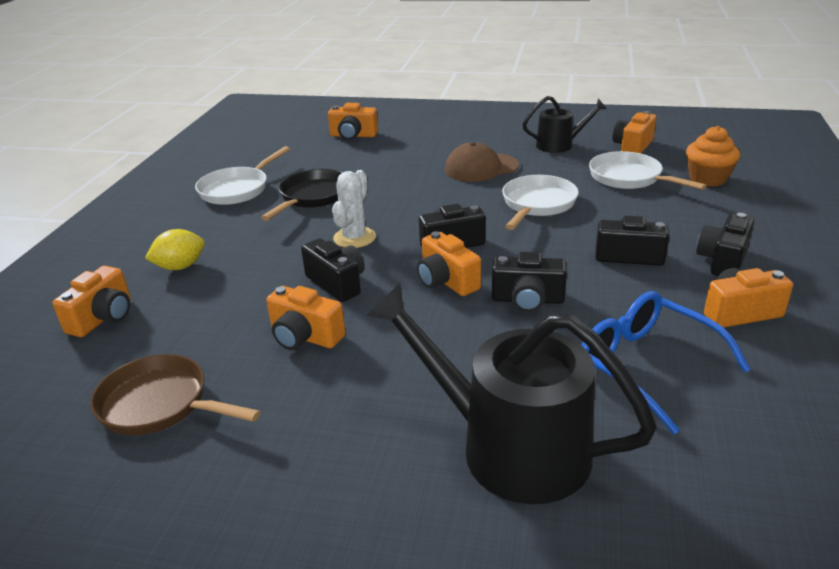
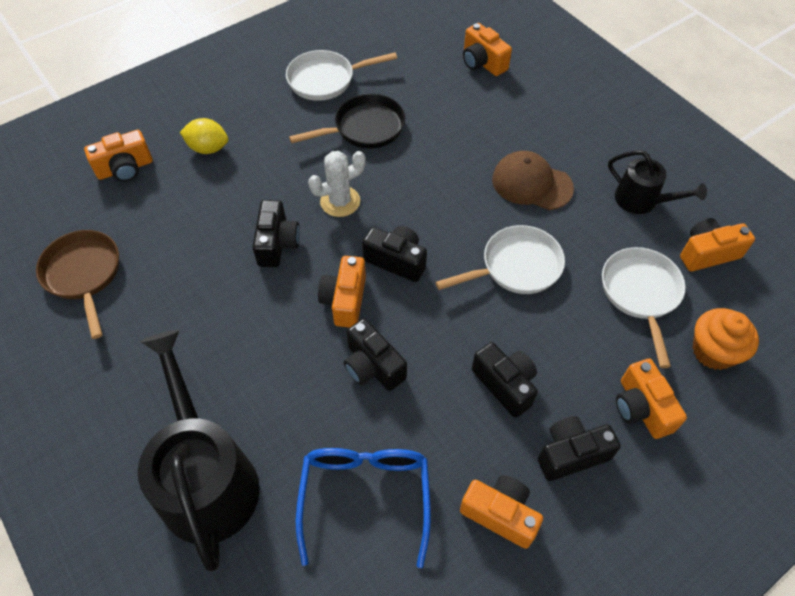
camera: 40 degrees right, 25 degrees up
orange camera [266,286,345,350] -> orange camera moved to [616,358,687,439]

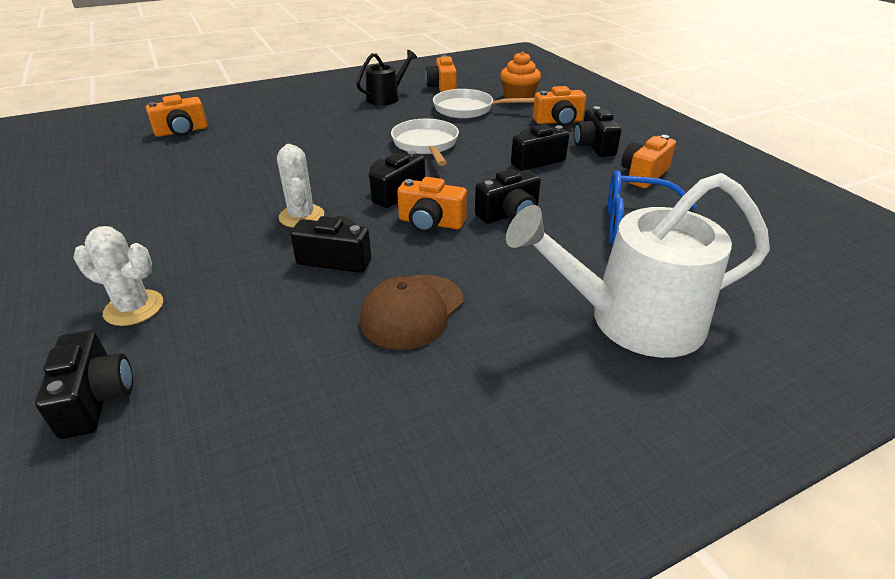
camera: 80 degrees left, 20 degrees down
brown pan [36,230,119,339] -> none
orange camera [84,130,153,182] -> black camera [35,330,133,439]
black watering can [138,330,260,571] -> white watering can [506,173,770,358]
yellow lemon [180,118,228,154] -> white cactus [73,226,163,326]
white pan [286,50,397,101] -> none
black pan [289,94,405,149] -> none
brown cap [492,151,574,210] -> brown cap moved to [360,275,463,350]

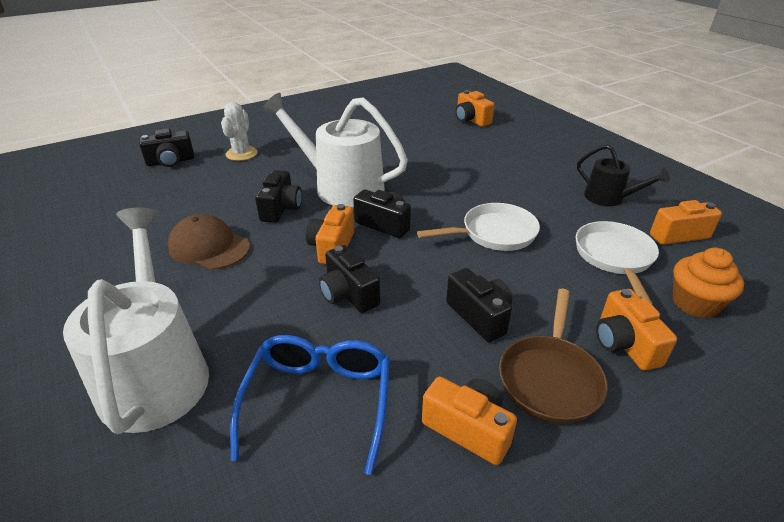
camera: 85 degrees right, 0 degrees up
white cactus [277,144,324,228] -> white watering can [261,93,408,208]
black camera [574,106,621,157] -> brown pan [499,289,608,424]

